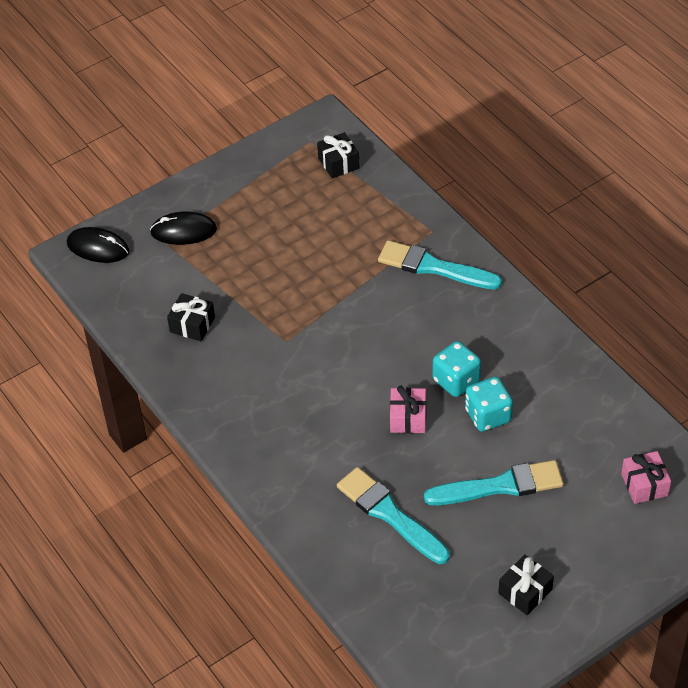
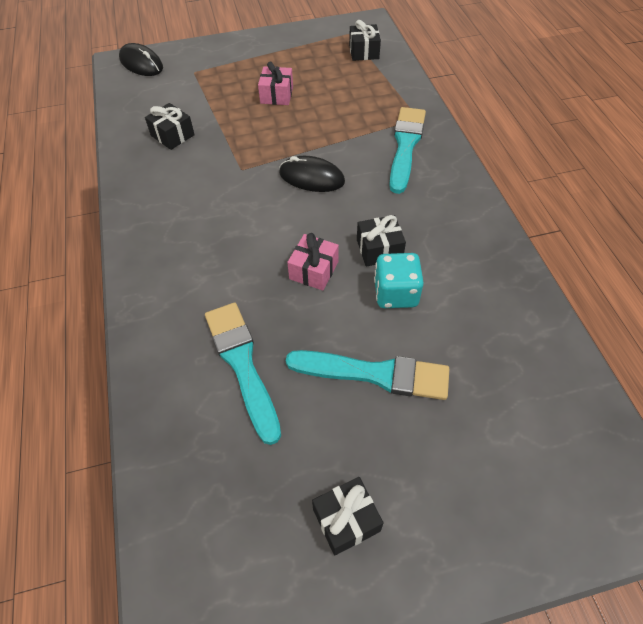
camera: 20 degrees right, 5 degrees up
black mouse [150,211,217,245] -> black mouse moved to [279,156,345,192]
turquoise brush [378,240,502,290] -> turquoise brush turned 60 degrees clockwise [389,107,426,194]
turquoise dice [433,341,481,397] -> black gift [357,215,406,267]
pink gift [621,451,671,504] -> pink gift moved to [258,62,293,105]

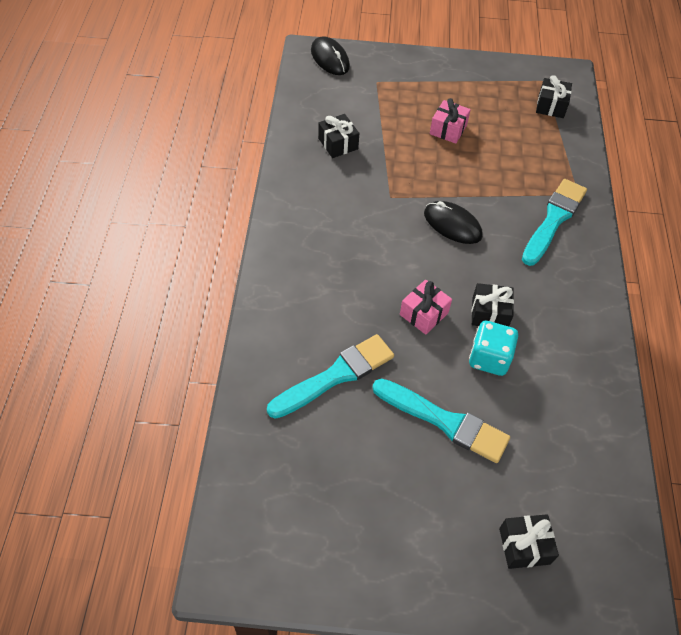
camera: 15 degrees right, 0 degrees up
turquoise brush [205,303,281,445] -> turquoise brush turned 60 degrees clockwise [267,334,394,419]
black gift [312,477,383,556] -> black gift moved to [499,514,559,569]

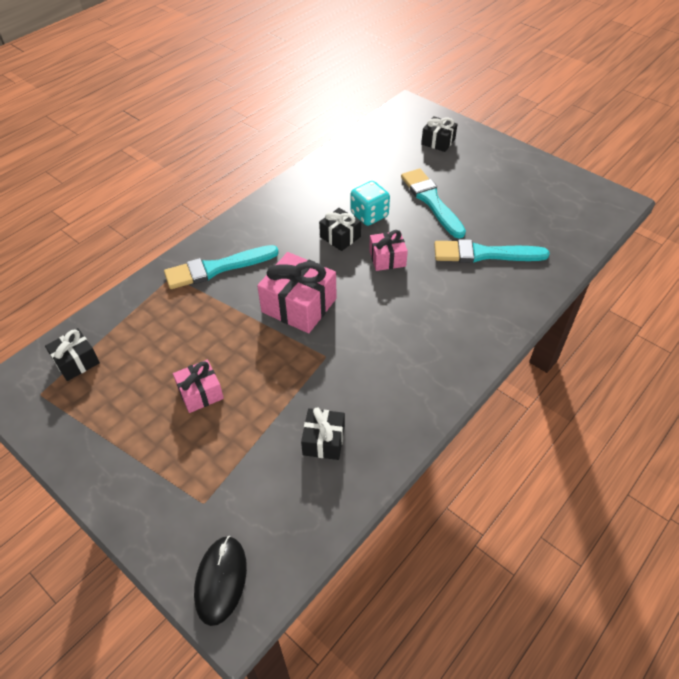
camera: 140 degrees left, 5 degrees down
black mouse [424,201,483,244] -> pink gift [257,252,337,333]

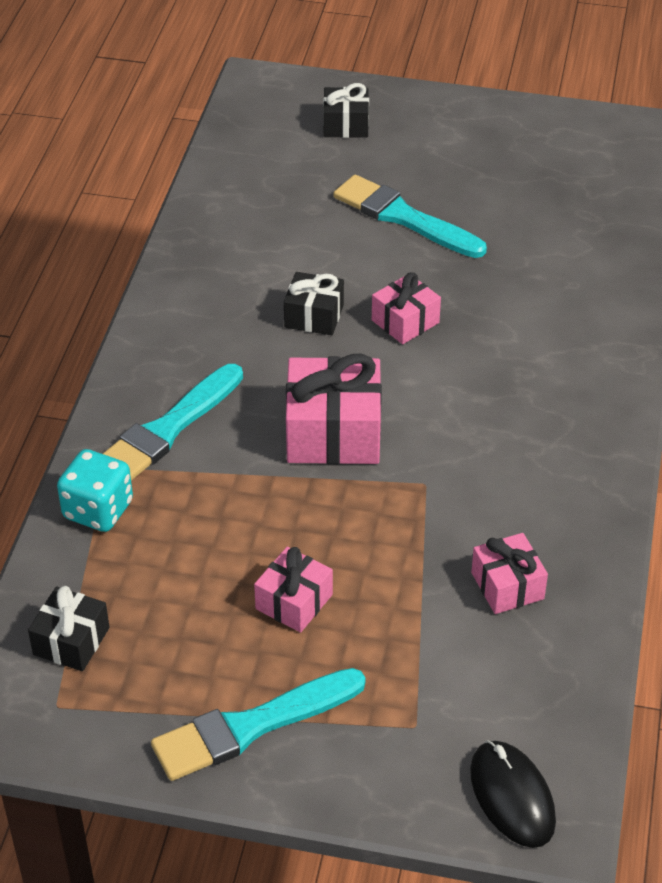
camera: 30 degrees left, 5 degrees down
black gift [301,407,345,460] -> pink gift [471,533,548,614]
turquoise dice [351,181,390,226] -> turquoise dice moved to [57,449,133,532]
turquoise brush [434,239,550,263] -> turquoise brush moved to [151,668,365,781]

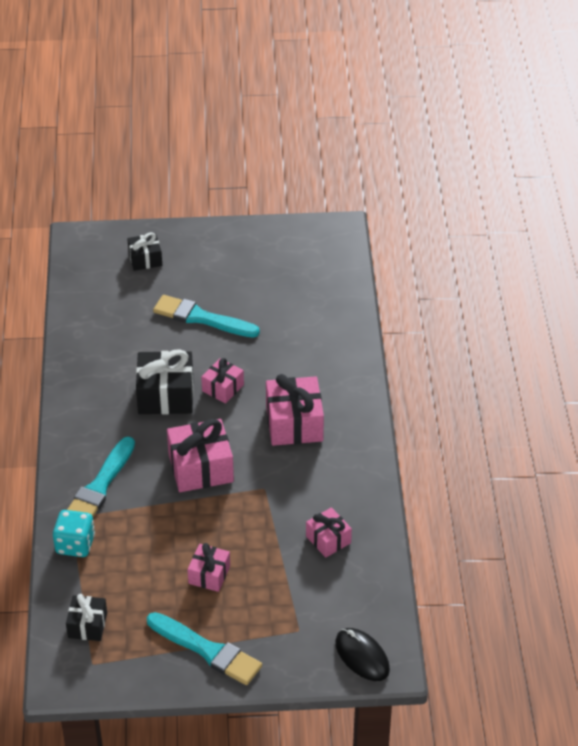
camera: 15 degrees left, 0 degrees up
turquoise brush [151,668,365,781] -> turquoise brush turned 105 degrees counterclockwise [147,612,262,685]
black gift [284,272,344,335] -> black gift [136,349,194,414], size x1.71
none -> pink gift [266,374,324,446]

